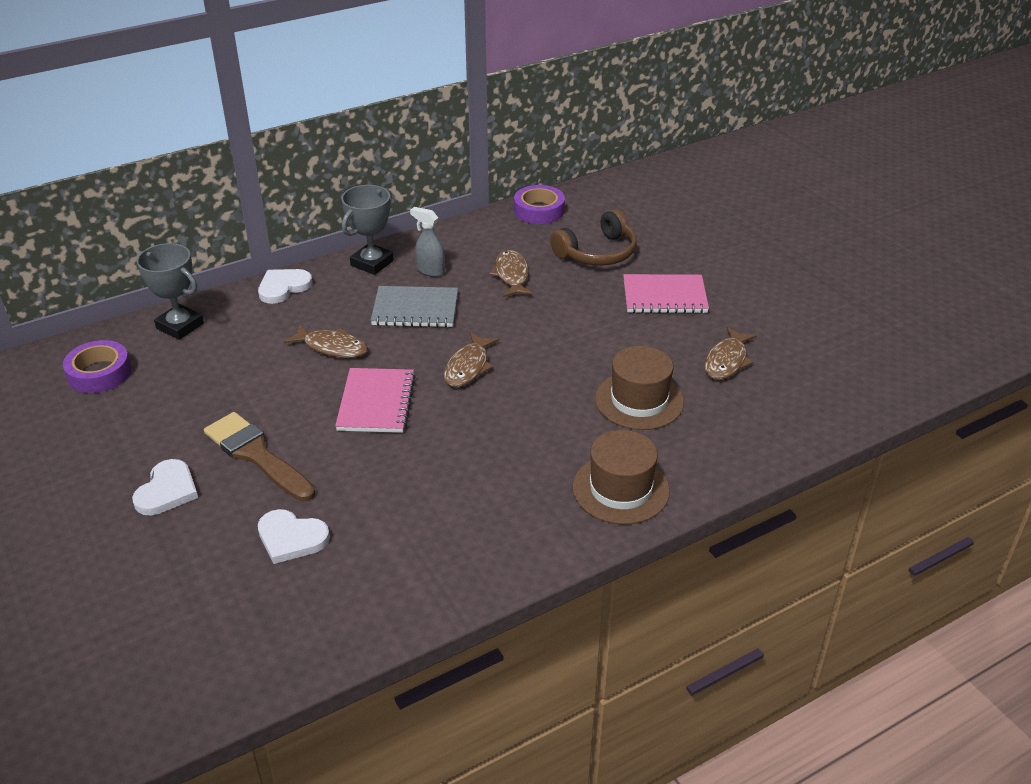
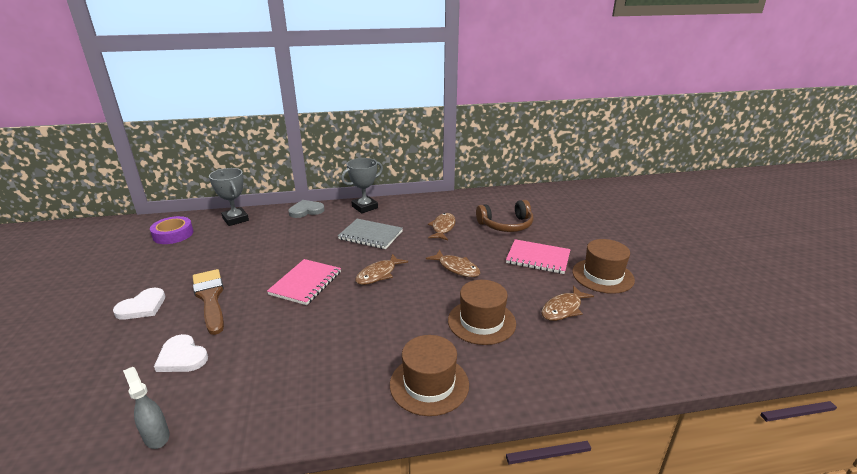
camera: 20 degrees right, 10 degrees down
white heart [258,269,312,304] -> grey heart [288,200,325,218]
brown fish [284,324,368,358] -> brown fish moved to [426,250,480,277]
grey spray bottle [410,207,445,277] -> grey spray bottle moved to [123,367,170,449]
purple tape [514,185,565,224] -> none
none -> brown hat [572,239,635,294]

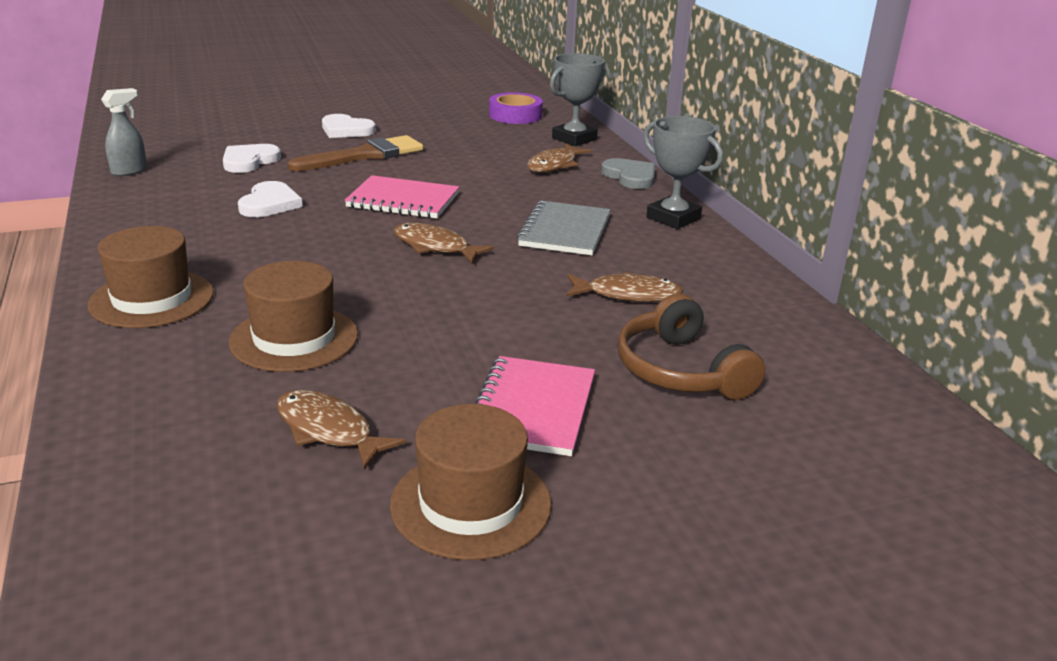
camera: 80 degrees right, 0 degrees up
brown fish [426,250,480,277] -> brown fish moved to [527,143,591,173]
none -> white heart [238,181,303,217]

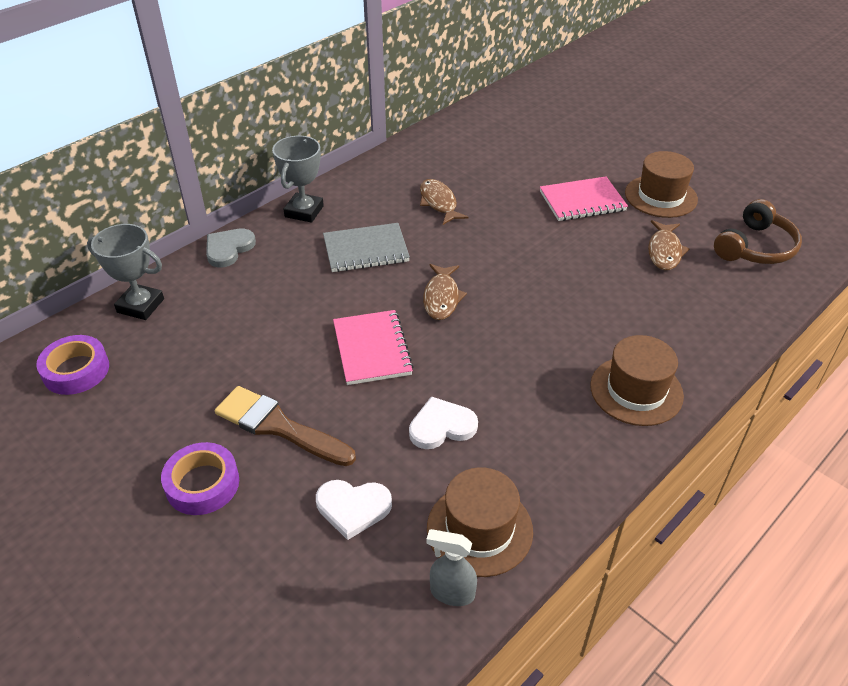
camera: 115 degrees left, 15 degrees up
brown hat [229,261,358,372] -> brown hat moved to [427,467,533,577]
white heart [322,114,376,138] -> purple tape [161,442,239,515]
brown fish [527,143,591,173] -> none
brown headphones [617,294,766,400] -> brown headphones moved to [714,199,802,264]

